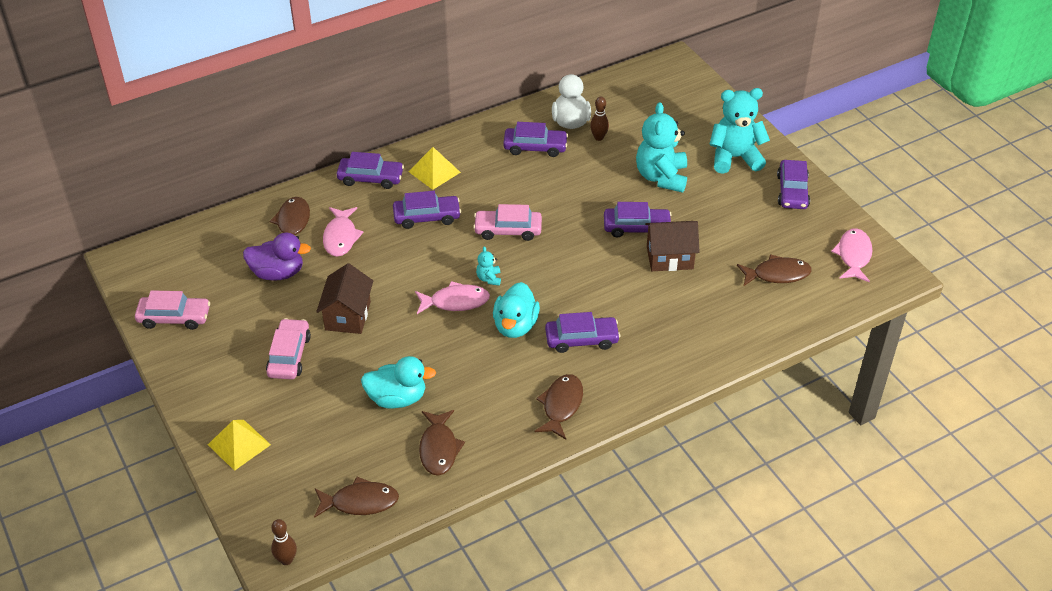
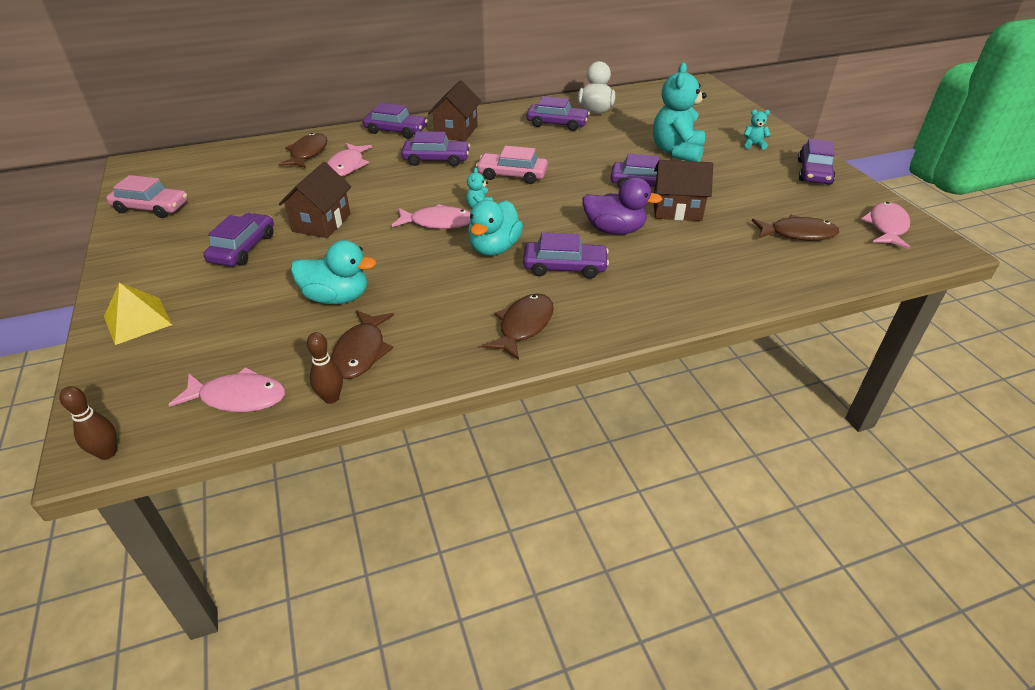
camera: 10 degrees right, 5 degrees down
purple duck [243,233,311,281] -> purple duck moved to [582,177,663,235]
pink car [266,318,311,379] -> purple car [203,213,274,266]
brown fish [314,477,399,518] -> pink fish [168,367,286,412]
yellow pyramid [408,147,461,190] -> brown house [428,80,481,141]
brown bowling pin [590,96,609,141] -> brown bowling pin moved to [307,332,343,404]
turquoise teddy bear [709,88,770,174] -> turquoise teddy bear [743,109,771,149], size x0.43

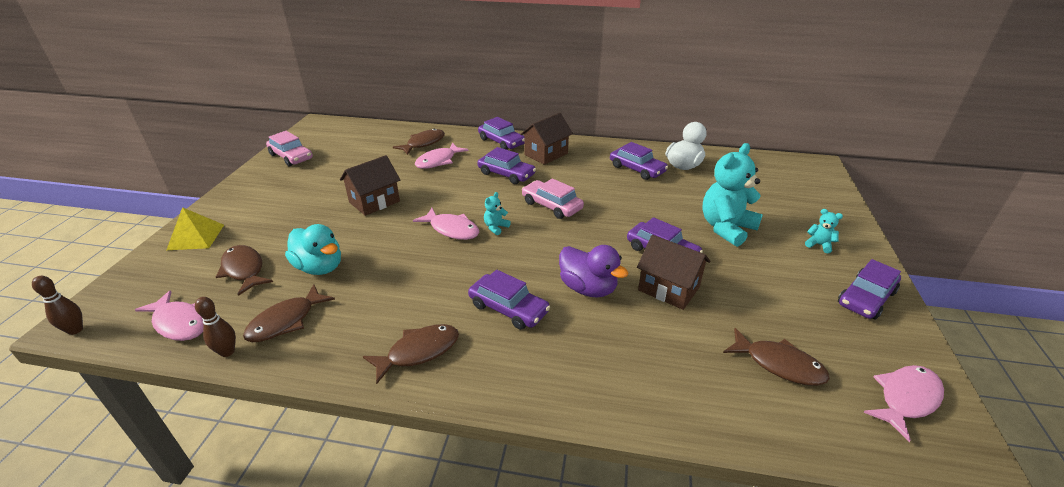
camera: 30 degrees right, 5 degrees down
purple car [203,213,274,266] -> none
turquoise duck [468,200,523,256] -> none
none -> brown fish [216,245,273,296]

